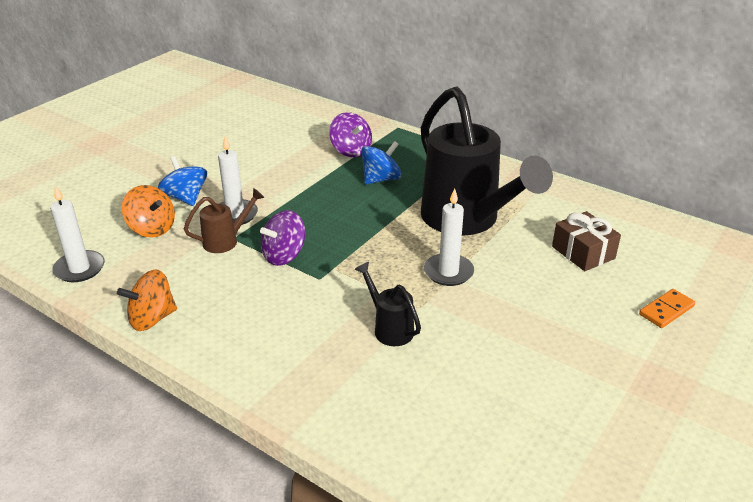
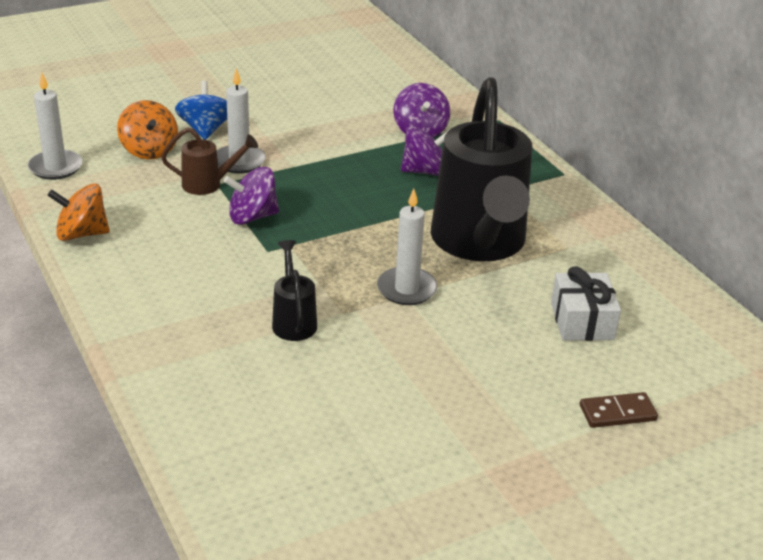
camera: 25 degrees right, 0 degrees up
blue spinning top [361,141,402,185] -> purple spinning top [401,126,450,176]
brown gift [552,211,621,271] -> white gift [551,266,621,341]
orange domino [639,289,695,328] -> brown domino [580,392,658,428]

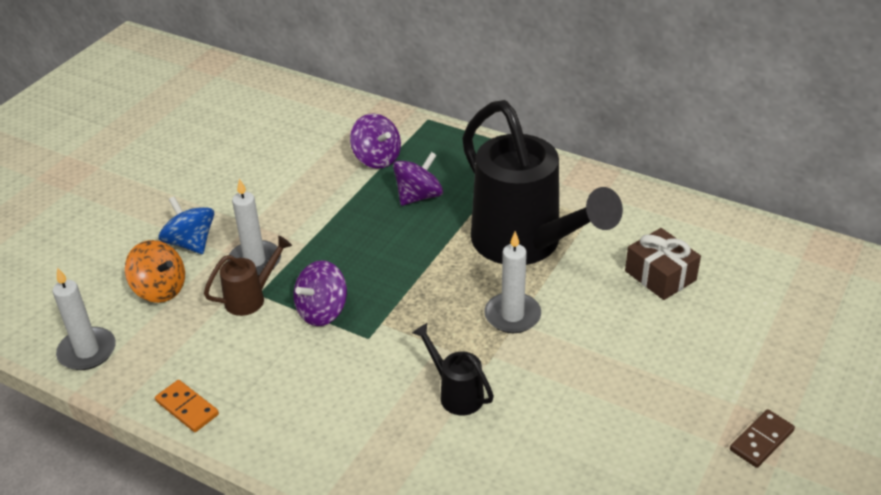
camera: 30 degrees left, 5 degrees up
orange spinning top [47,183,110,241] -> orange domino [155,380,219,432]
white gift [551,266,621,341] -> brown gift [625,228,701,300]
brown domino [580,392,658,428] -> brown domino moved to [730,409,795,468]

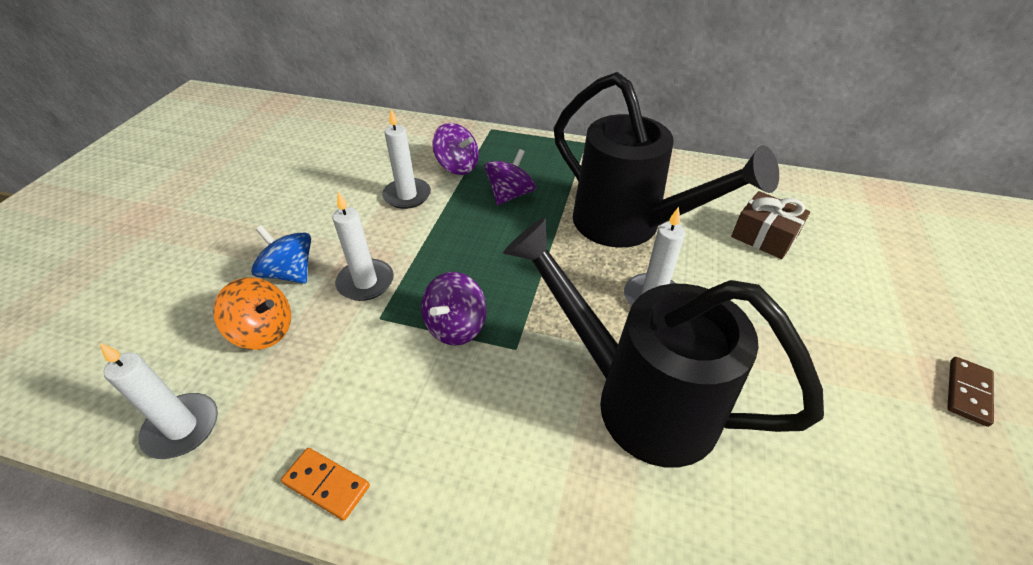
camera: 15 degrees left, 5 degrees up
brown watering can [204,236,292,316] -> none
black watering can [412,323,494,415] -> black watering can [503,217,824,467], size x2.37
none -> white candle [382,109,431,209]

